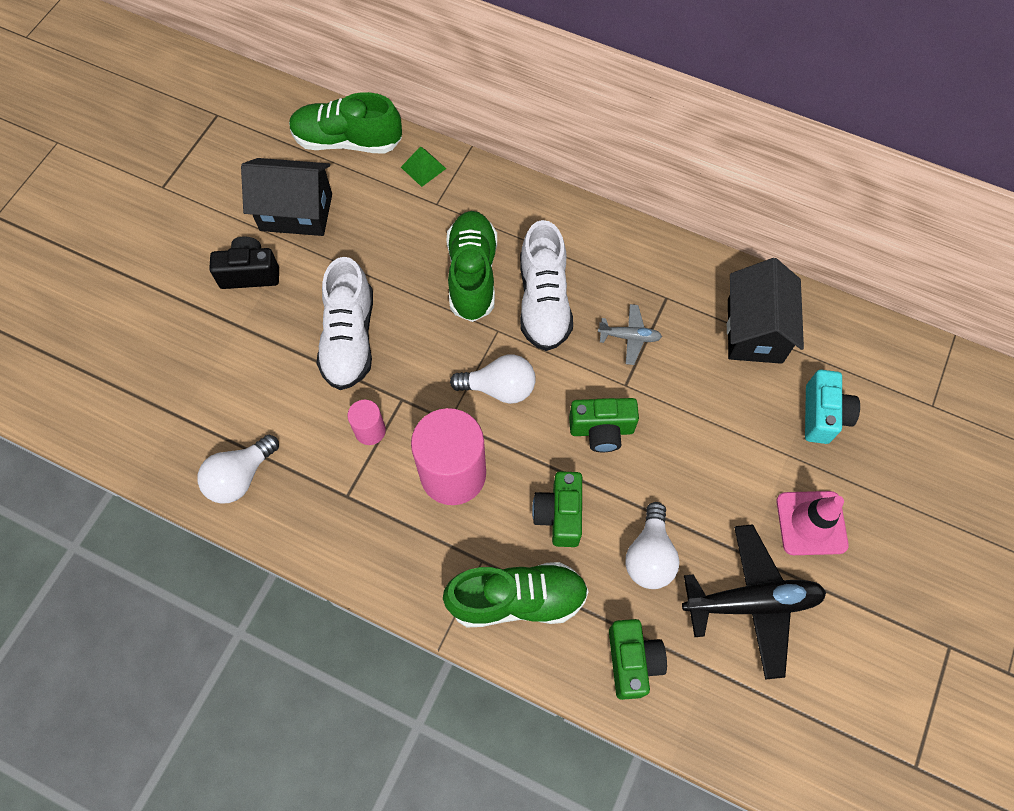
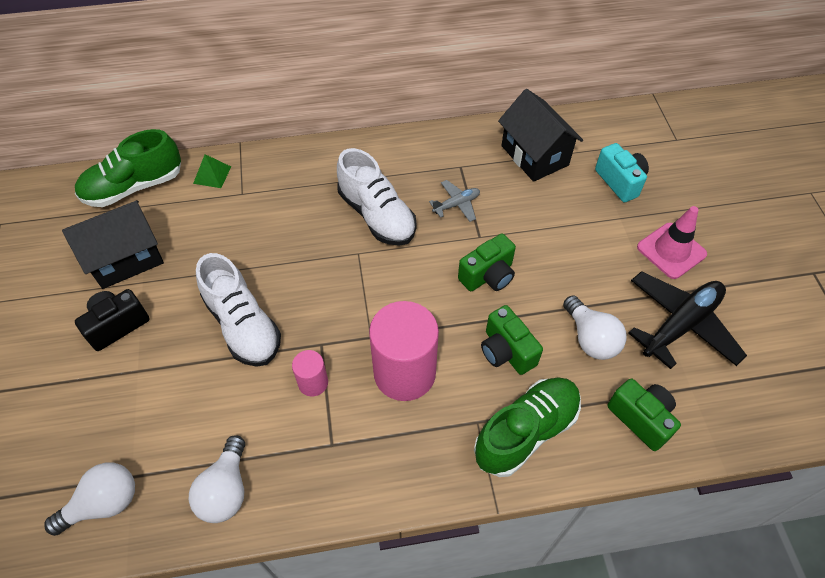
camera: 35 degrees left, 10 degrees down
green shoe [447,211,497,322] -> none
white light bulb [450,354,536,404] -> white light bulb moved to [44,462,135,536]

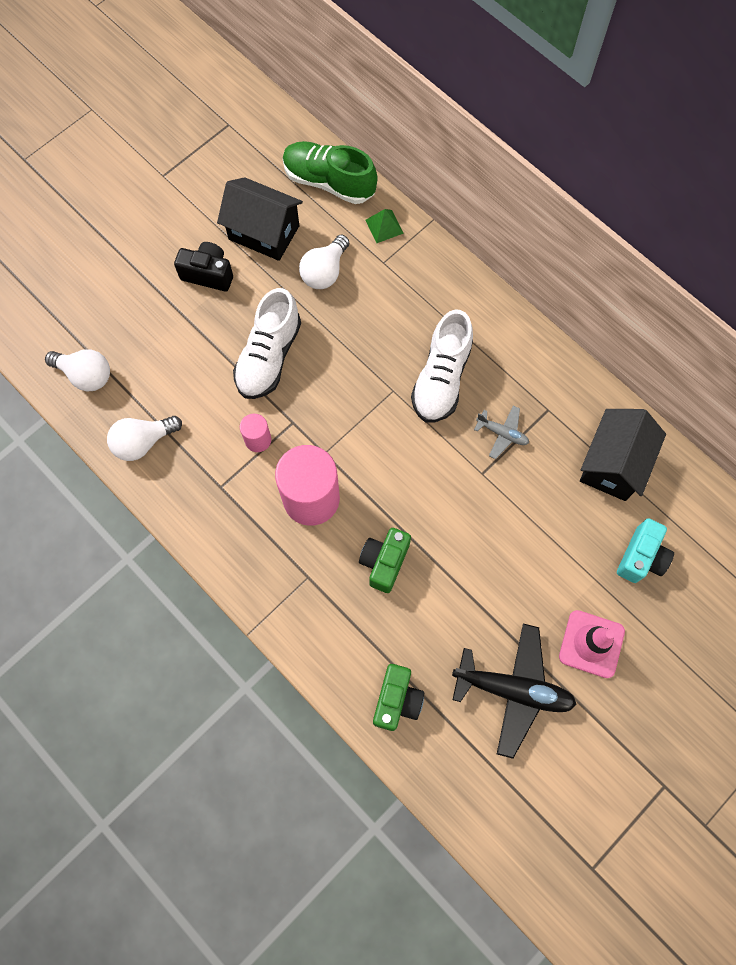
camera: 55 degrees right, 15 degrees up
green camera [458,233,516,291] -> none
green shoe [474,377,581,477] -> none
white light bulb [563,295,627,360] -> white light bulb moved to [299,235,349,289]

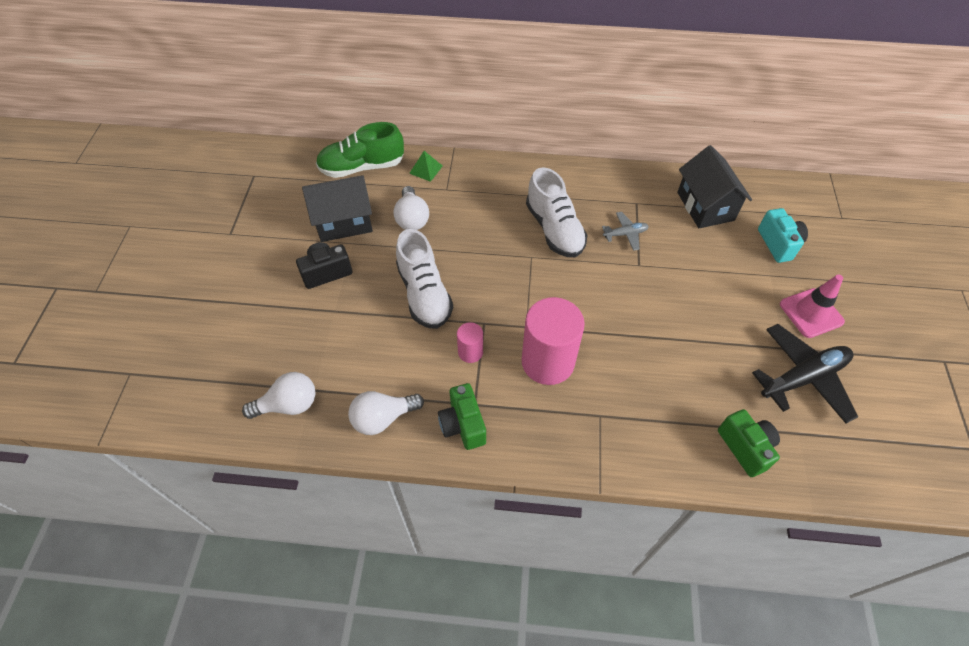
camera: 40 degrees left, 15 degrees down
white light bulb [107,416,182,461] -> white light bulb turned 45 degrees clockwise [348,391,424,435]
green camera [359,528,411,593] -> green camera moved to [438,383,486,450]

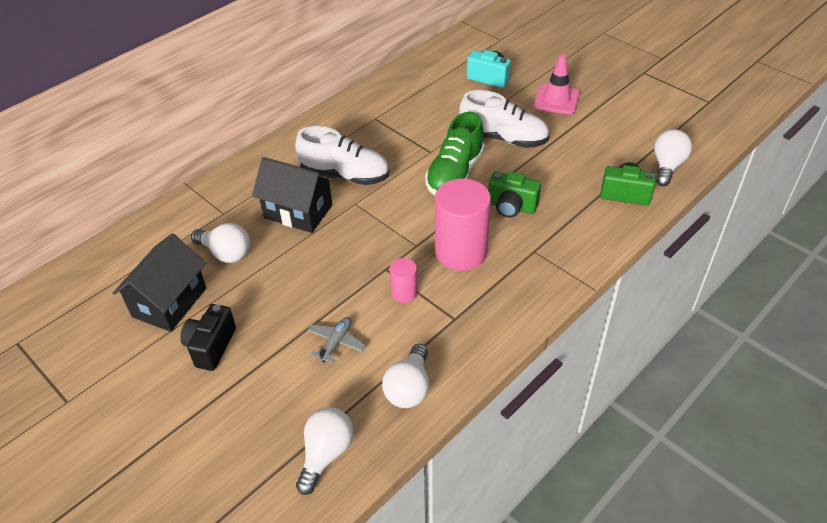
camera: 50 degrees left, 10 degrees down
green shoe [316,122,404,178] -> green shoe moved to [425,112,485,196]
white shoe [396,229,453,329] -> white shoe moved to [459,90,549,148]
green pyramid [409,151,443,182] -> none
green camera [438,383,486,450] -> green camera moved to [488,172,541,218]
grey plane [602,212,649,251] -> grey plane moved to [307,317,366,364]
black house [677,145,752,228] -> black house moved to [252,157,335,233]
black plane [752,324,858,423] -> none
none -> white light bulb [654,129,692,186]

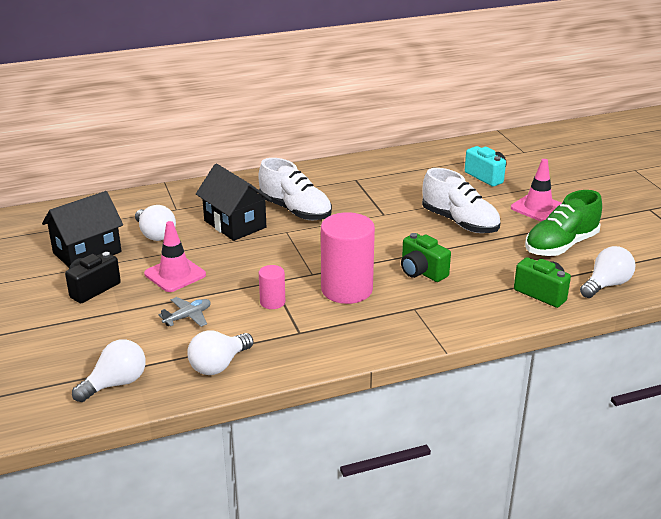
camera: 25 degrees right, 15 degrees down
green shoe [425,112,485,196] -> green shoe moved to [525,190,602,256]
none -> pink traffic cone [144,221,206,292]

